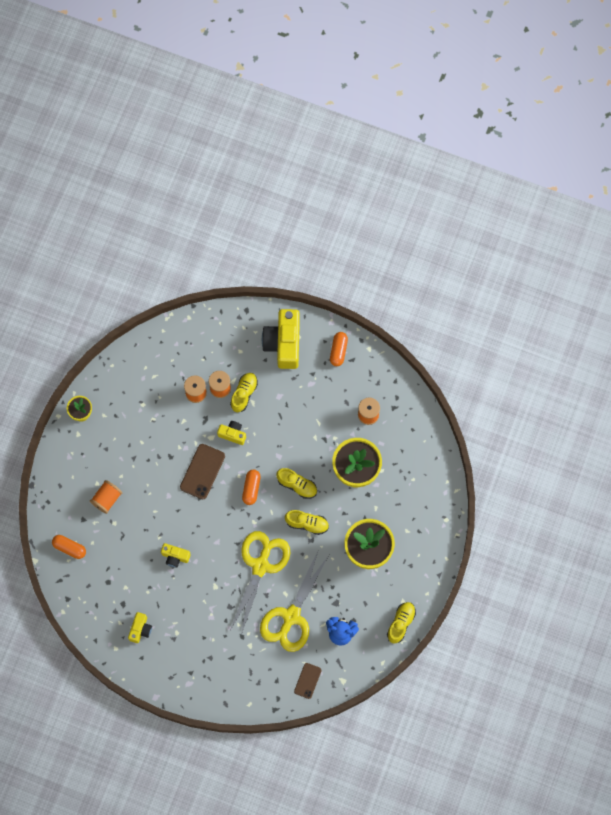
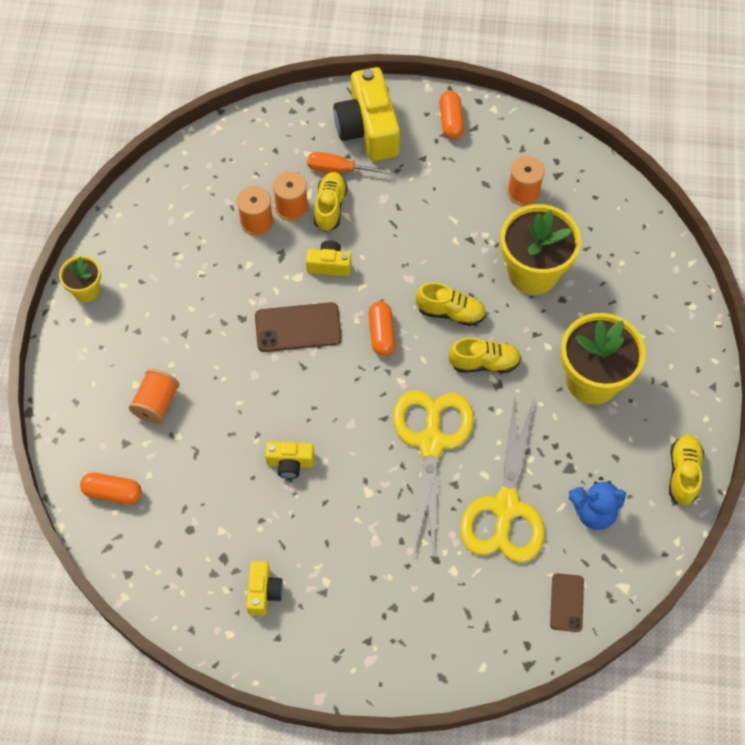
camera: 15 degrees left, 10 degrees down
brown phone [180,444,225,499] -> brown phone turned 75 degrees clockwise [255,302,342,352]
none -> orange screwdriver [307,152,391,174]

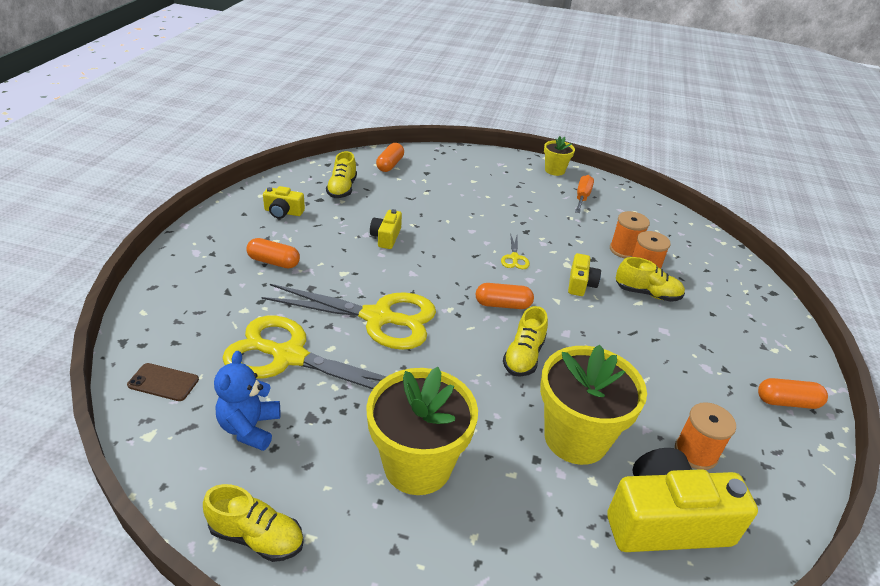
camera: 95 degrees right, 25 degrees down
orange spool [129,369,179,424] -> none
brown phone [255,302,342,352] -> yellow scissors [501,236,530,269]
orange screwdriver [307,152,391,174] -> orange screwdriver moved to [575,175,594,213]
yellow camera [334,67,400,161] -> yellow camera moved to [607,448,758,552]
yellow shoe [448,338,521,373] -> yellow shoe moved to [326,151,357,198]
none -> orange capsule [246,238,300,269]

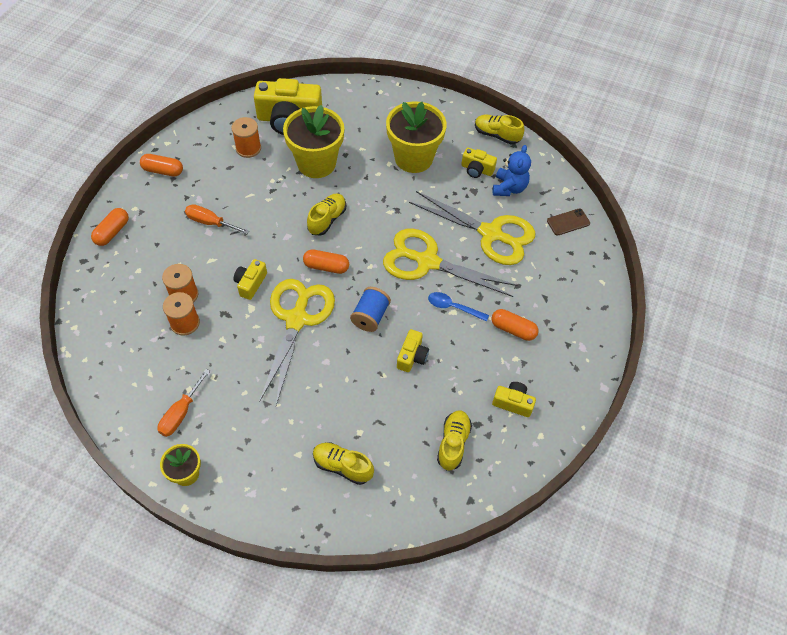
camera: 170 degrees left, 20 degrees up
brown phone [127,363,199,401] -> brown phone turned 45 degrees counterclockwise [547,208,590,236]
orange capsule [376,143,404,172] -> orange capsule moved to [91,208,129,246]
yellow scissors [501,236,530,269] -> yellow scissors [259,279,335,405], size x2.47
yellow shoe [616,257,685,302] -> yellow shoe moved to [313,442,374,485]
none -> orange screwdriver [185,204,249,234]
none -> blue spool [350,287,391,332]
none -> blue spoon [428,292,489,322]
none -> yellow camera [461,147,497,178]

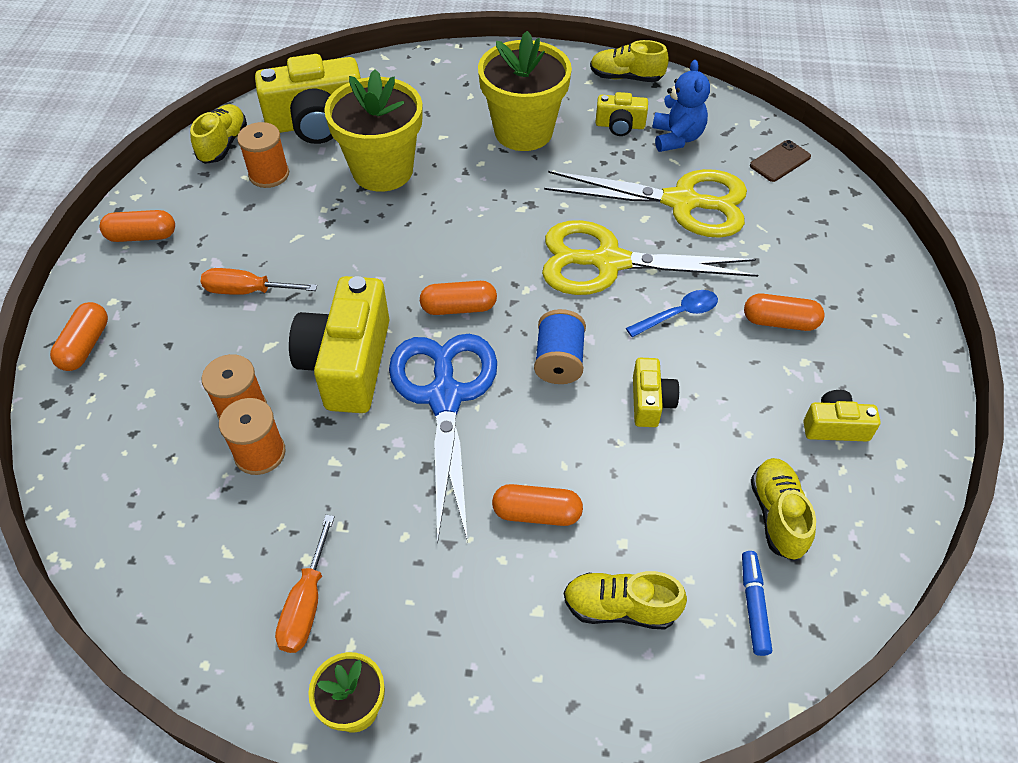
camera: 15 degrees left, 5 degrees down
yellow camera [234,259,267,300] -> yellow camera [289,276,390,413], size x2.00
yellow scissors [259,279,335,405] -> blue scissors [389,334,497,543]
yellow shoe [307,194,346,236] -> yellow shoe moved to [190,104,247,164]
blue spoon [428,292,489,322] -> blue spoon turned 150 degrees clockwise [626,290,718,337]
none -> orange capsule [492,484,583,526]
none -> blue marker [742,551,772,656]

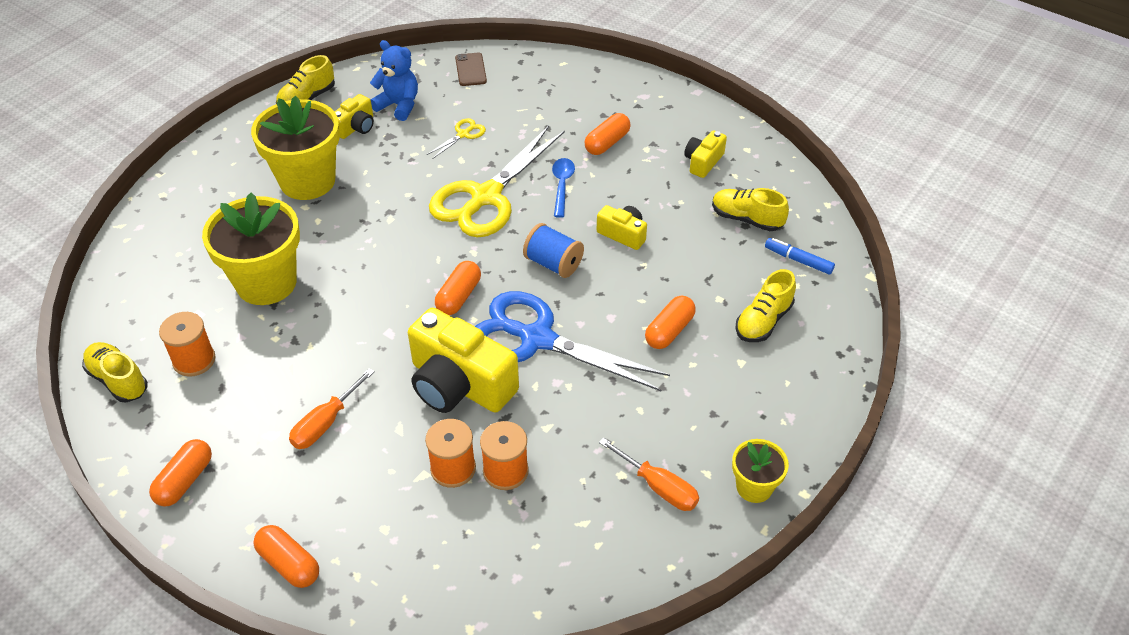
camera: 60 degrees left, 5 degrees down
yellow camera [255,54,361,144] -> none
yellow scissors [544,169,747,238] -> yellow scissors [427,118,486,159], size x0.40

